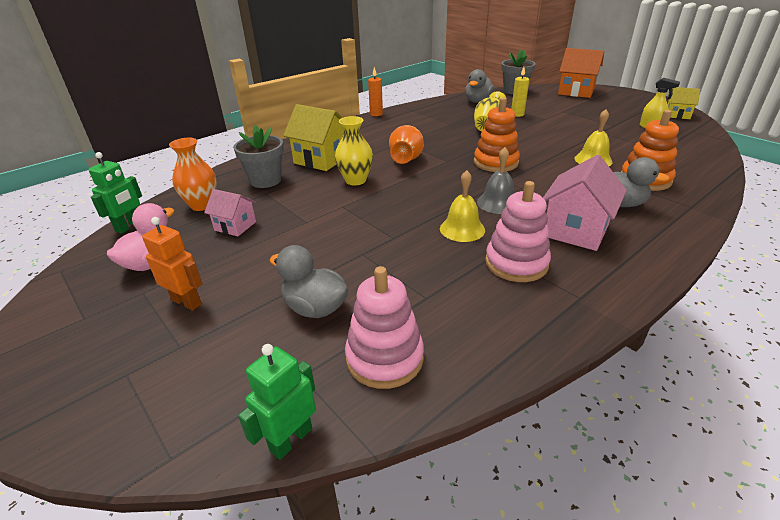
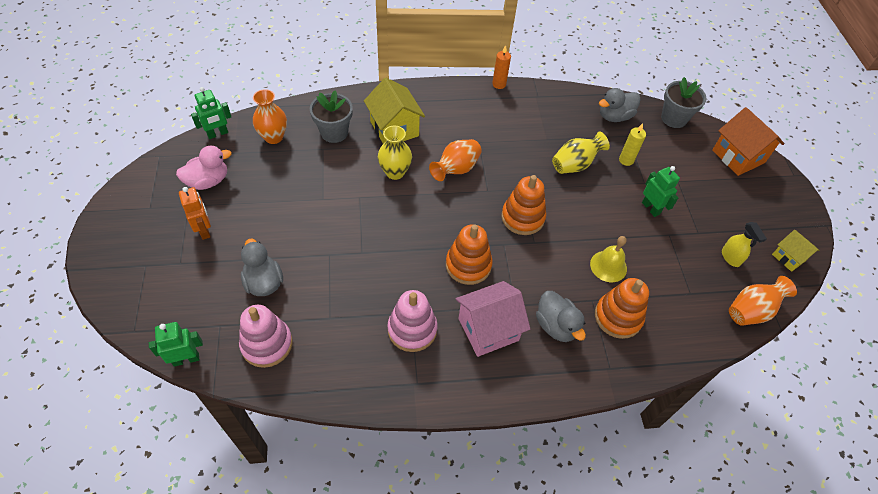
camera: 30 degrees right, 20 degrees up
pink house [204,189,256,236] -> none
yellow bell [440,170,485,242] -> none
grey bell [477,147,514,214] -> orange stacking toy [446,224,493,285]
none -> green robot [642,166,680,217]
none -> orange vase [729,276,797,326]

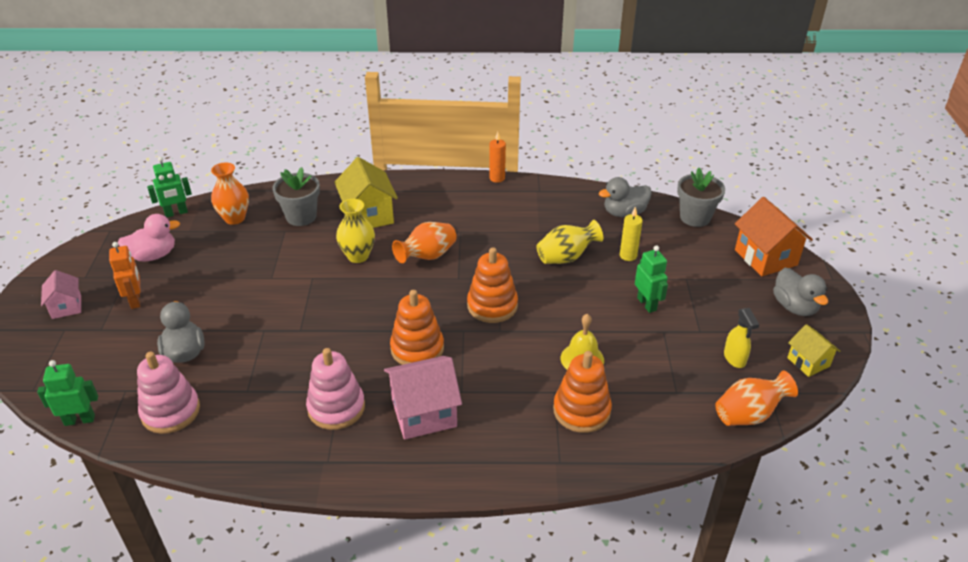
camera: 10 degrees right, 15 degrees down
grey duck [536,291,586,342] -> grey duck moved to [773,268,828,316]
none -> pink house [41,270,81,319]

